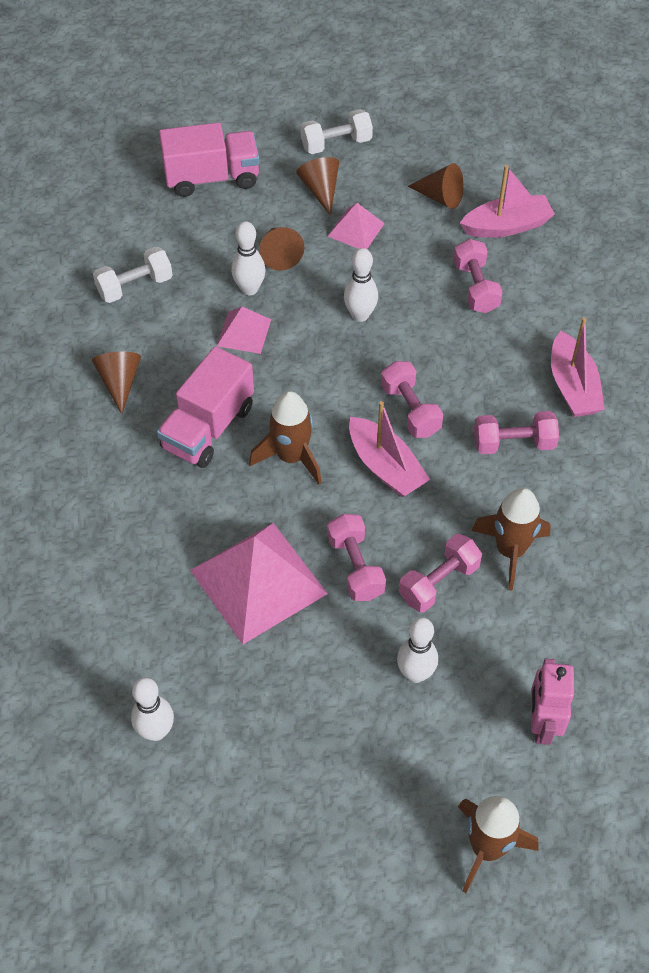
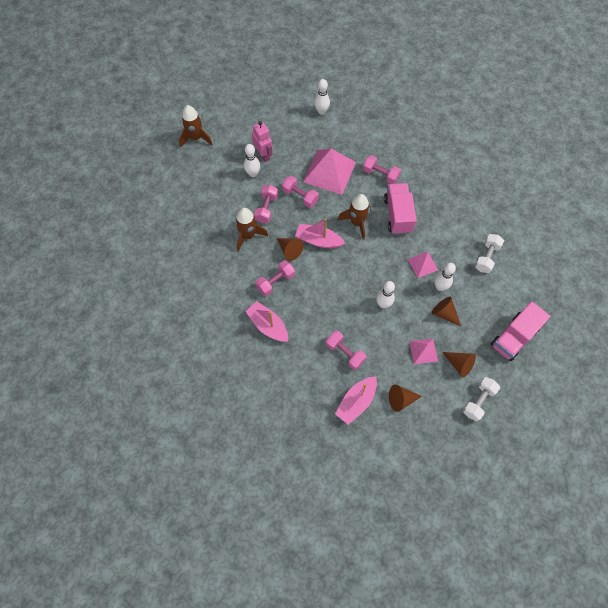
camera: 145 degrees right, 10 degrees up
brown cone [92,351,141,414] -> brown cone moved to [277,238,303,261]
pink dumbbell [381,361,443,438] -> pink dumbbell moved to [363,155,401,184]
pink robot [531,659,574,745] -> pink robot moved to [252,121,273,162]

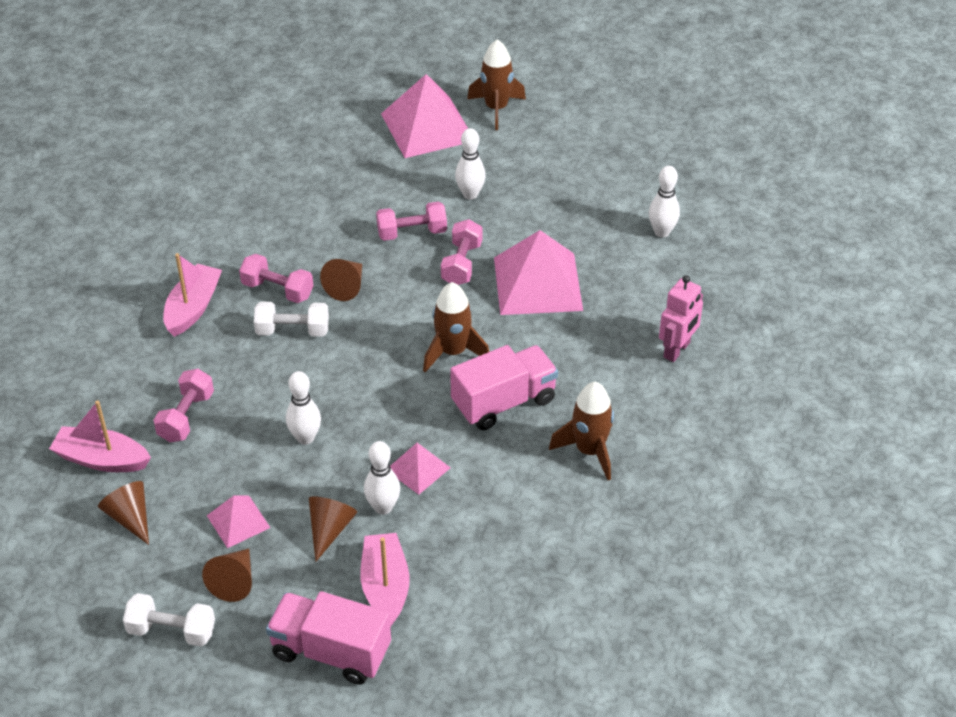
camera: 65 degrees right, 20 degrees down
brown rocket [235,208,268,252] -> brown rocket moved to [549,382,614,480]
pink robot [252,121,273,162] -> pink robot moved to [659,275,703,362]
pink boat [295,218,345,248] -> pink boat moved to [360,533,410,627]
pink dumbbell [363,155,401,184] -> none
white dumbbell [475,234,504,273] -> white dumbbell moved to [254,302,329,337]
none -> pink pyramid [381,74,468,158]

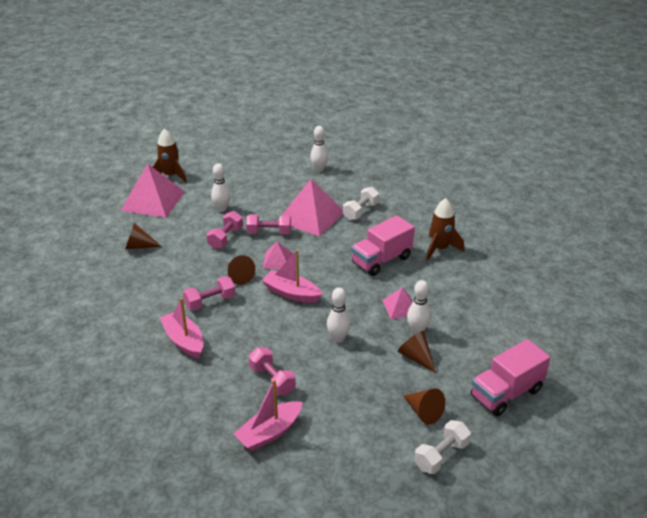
camera: 55 degrees left, 10 degrees down
brown cone [98,481,149,545] -> brown cone moved to [125,223,162,249]
pink pyramid [207,495,271,548] -> pink pyramid moved to [263,241,293,269]
white dumbbell [254,302,329,337] -> white dumbbell moved to [343,187,379,220]
pink boat [360,533,410,627] -> pink boat moved to [261,250,322,303]
brown rocket [423,282,489,372] -> none
pink dumbbell [441,219,482,285] -> pink dumbbell turned 45 degrees counterclockwise [246,214,291,234]
pink truck [450,345,558,430] -> pink truck turned 135 degrees counterclockwise [351,216,415,276]
pink robot [659,275,703,362] -> none

